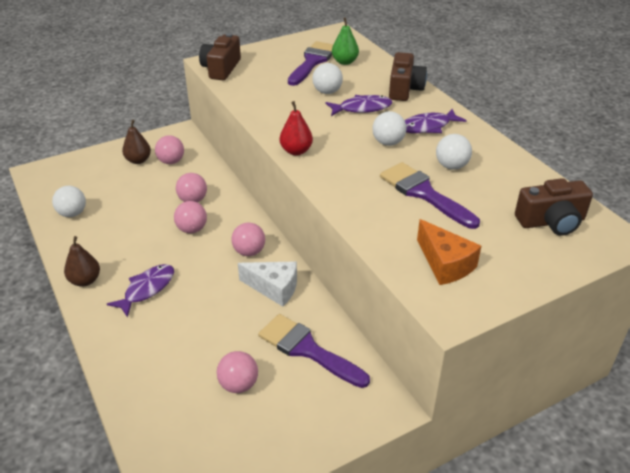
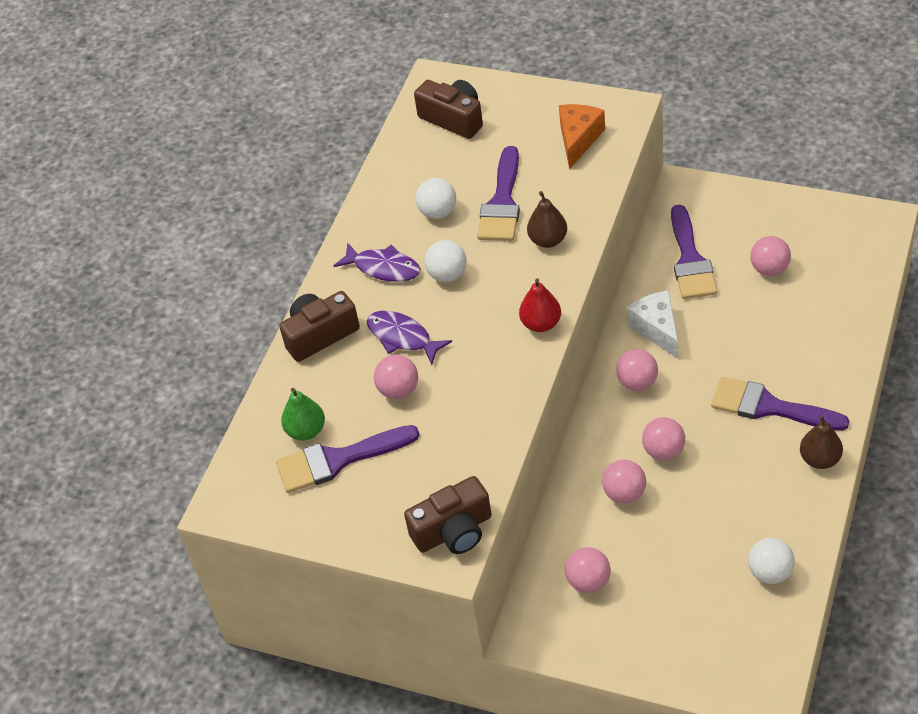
camera: 125 degrees left, 10 degrees up
purple fish [107,264,174,317] -> purple brush [711,377,849,431]
brown pear [122,120,151,164] -> brown pear moved to [527,191,567,248]
white ball [312,63,343,94] -> pink ball [374,355,418,399]

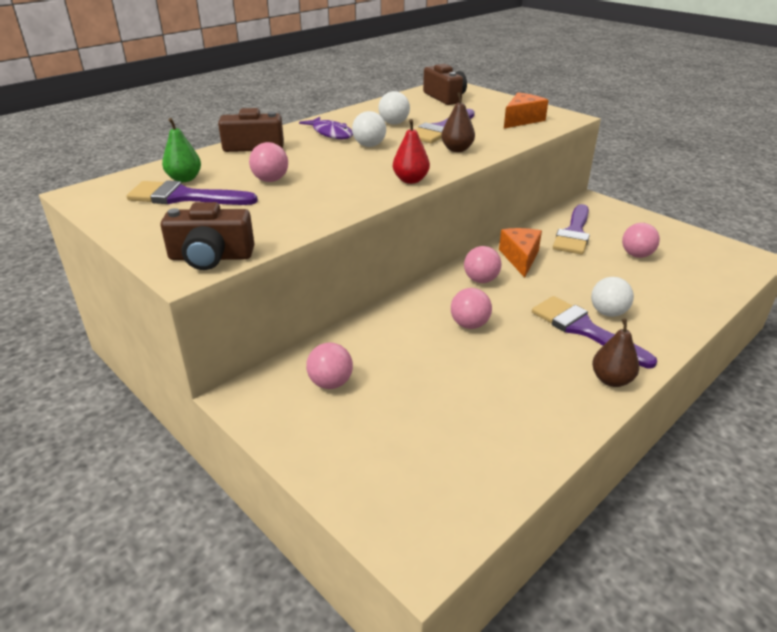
camera: 20 degrees right, 15 degrees down
purple fish [367,311,452,365] -> none
pink ball [602,460,646,504] -> none
white cheese [627,290,678,359] -> orange cheese [499,228,542,278]
white ball [748,538,795,584] -> white ball moved to [591,277,634,317]

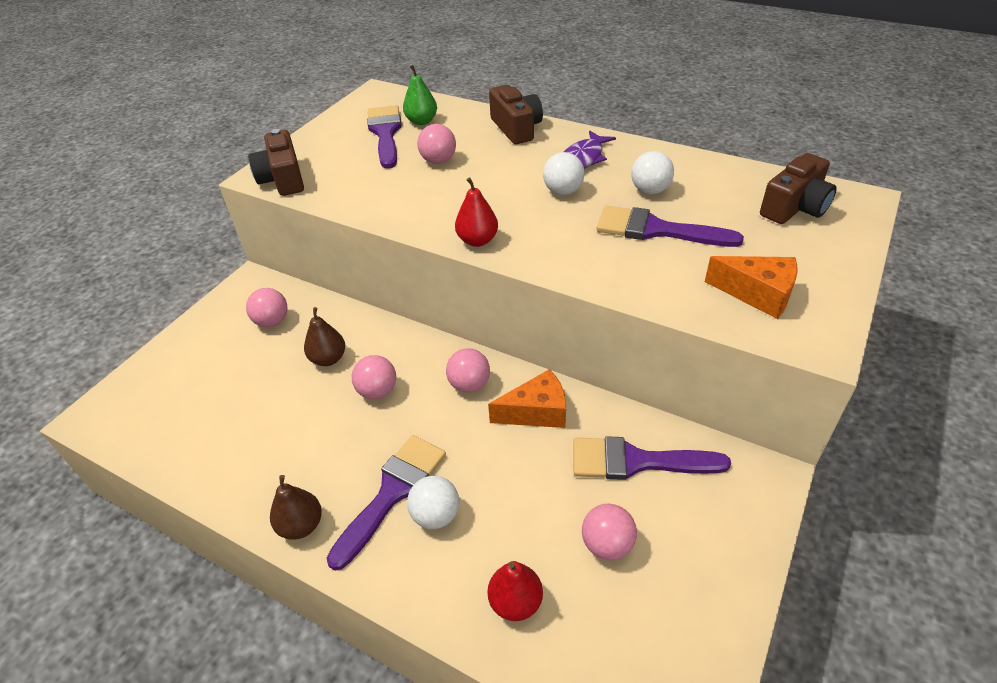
camera: 75 degrees right, 10 degrees up
brown pear [441,92,475,152] -> brown pear moved to [304,307,345,366]
none -> red pear [488,561,543,621]

